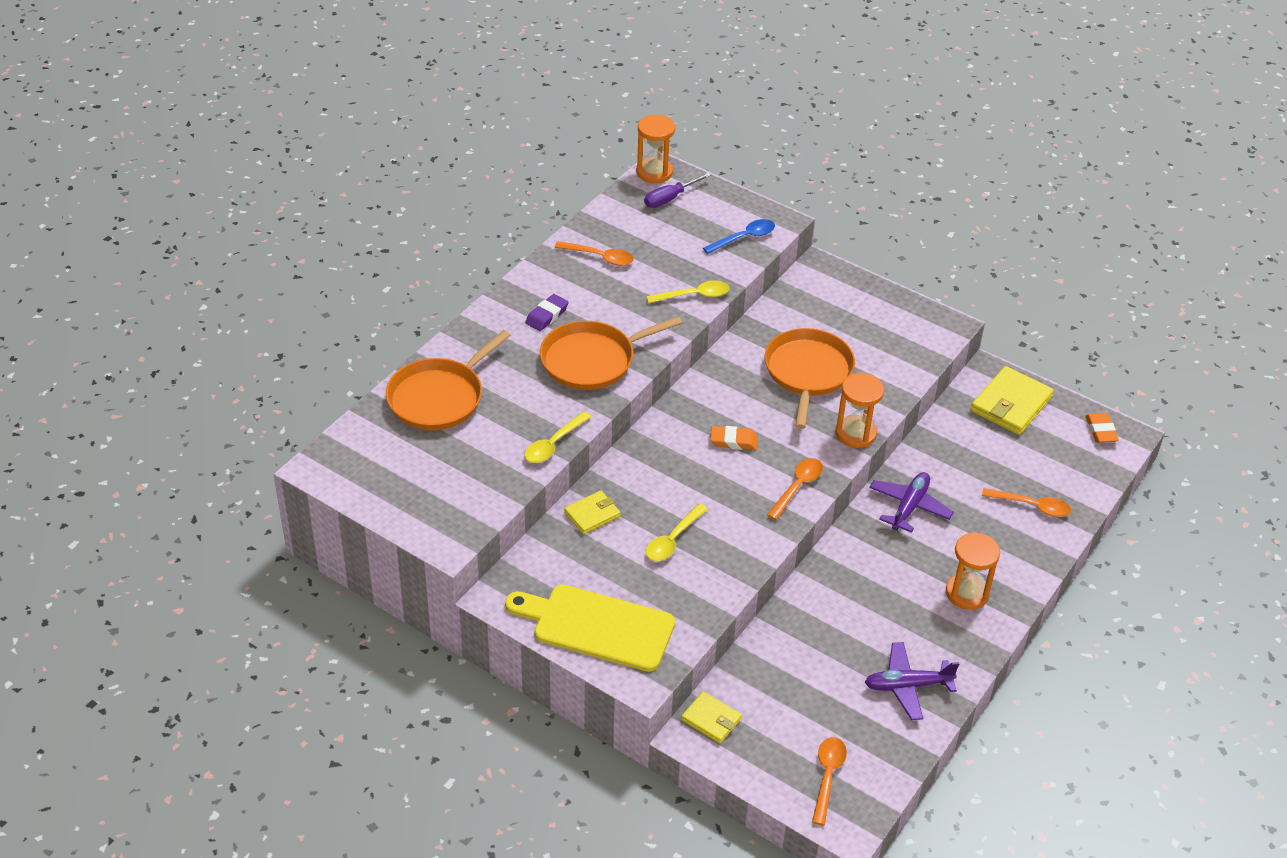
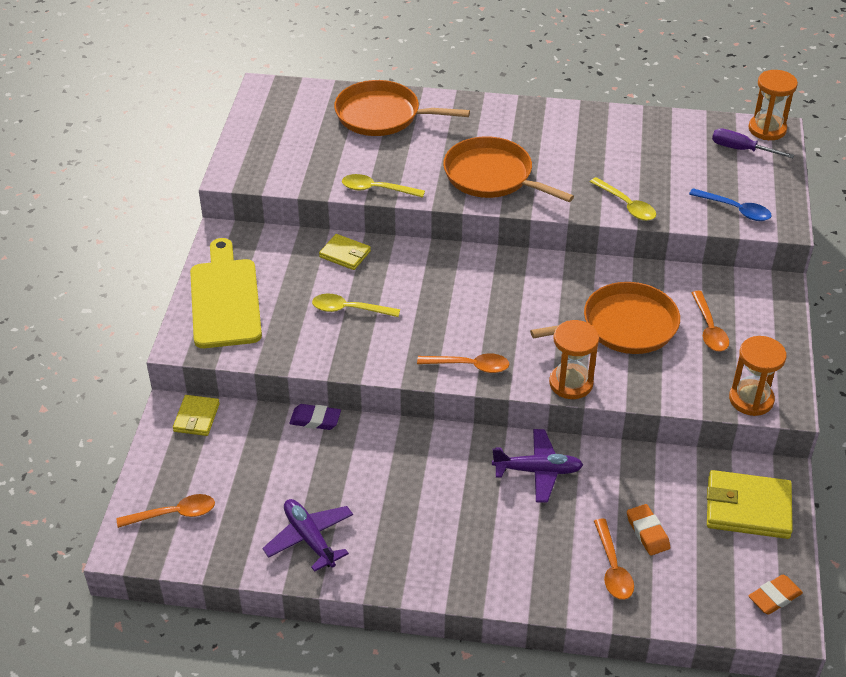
camera: 65 degrees right, 0 degrees up
purple eraser [525,294,569,331] -> purple eraser moved to [289,404,341,430]
orange spoon [554,241,634,266] -> orange spoon moved to [691,291,729,352]
orange eraser [710,426,758,450] -> orange eraser moved to [627,504,670,556]
orange hourglass [946,532,1000,610] -> orange hourglass moved to [729,336,787,416]

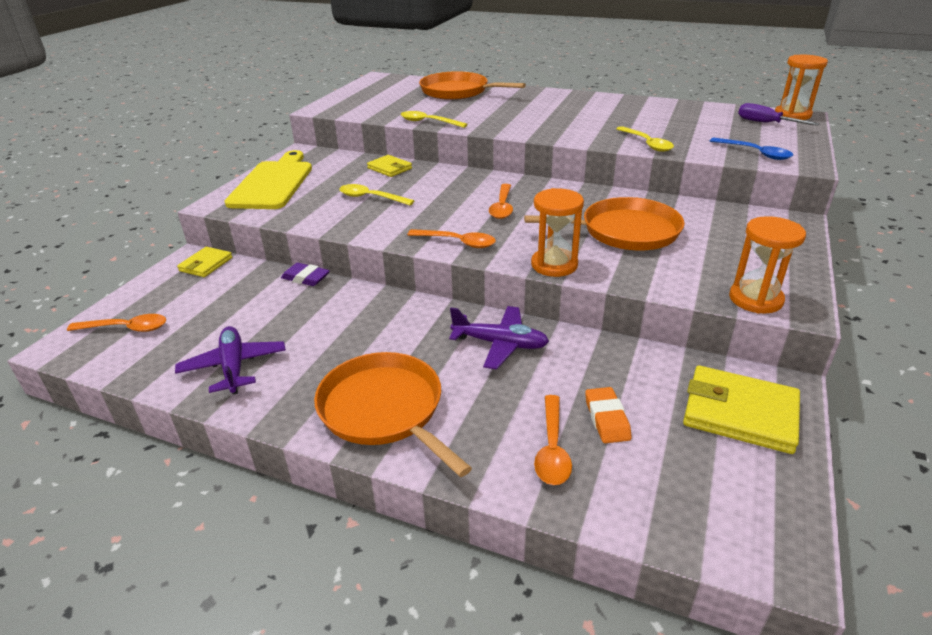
camera: 15 degrees right, 10 degrees down
orange pan [443,136,574,202] -> orange pan moved to [314,352,472,477]
orange spoon [691,291,729,352] -> orange spoon moved to [489,184,513,219]
orange eraser [748,575,803,615] -> none

